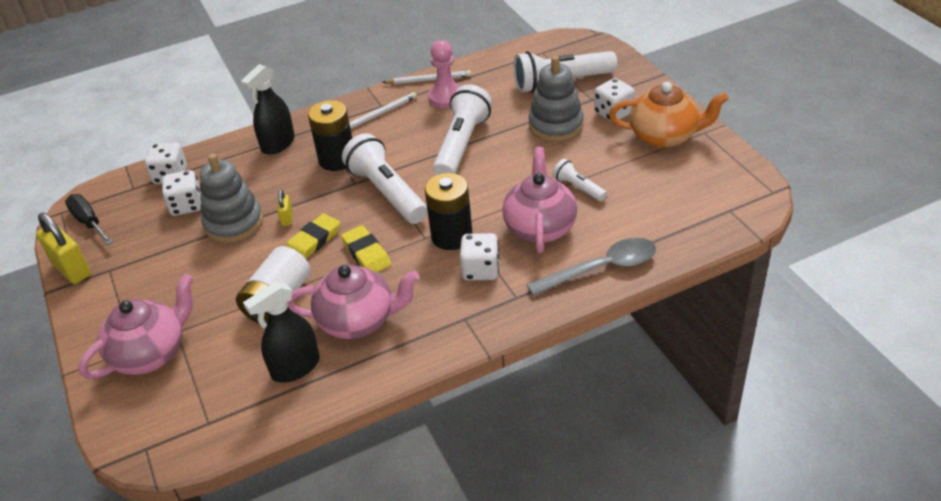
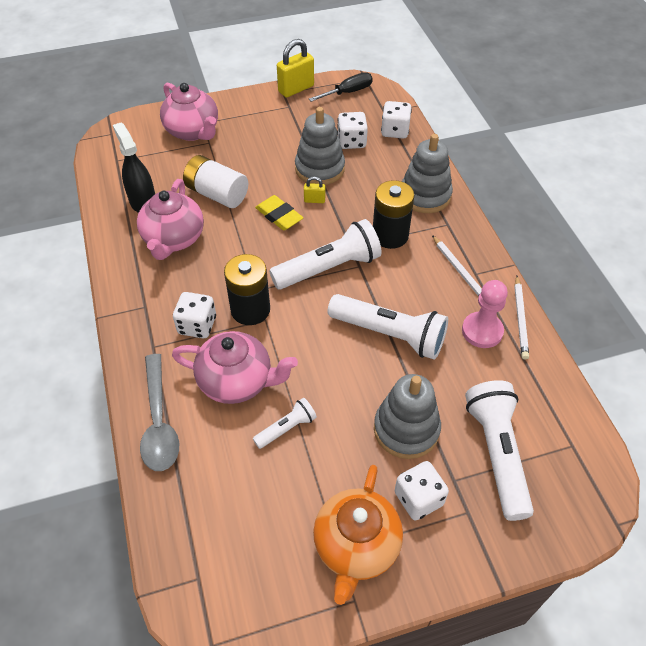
camera: 95 degrees right, 10 degrees up
black spray bottle [240,64,295,155] -> grey stacking toy [402,134,453,213]
yellow eraser [341,225,391,273] -> none

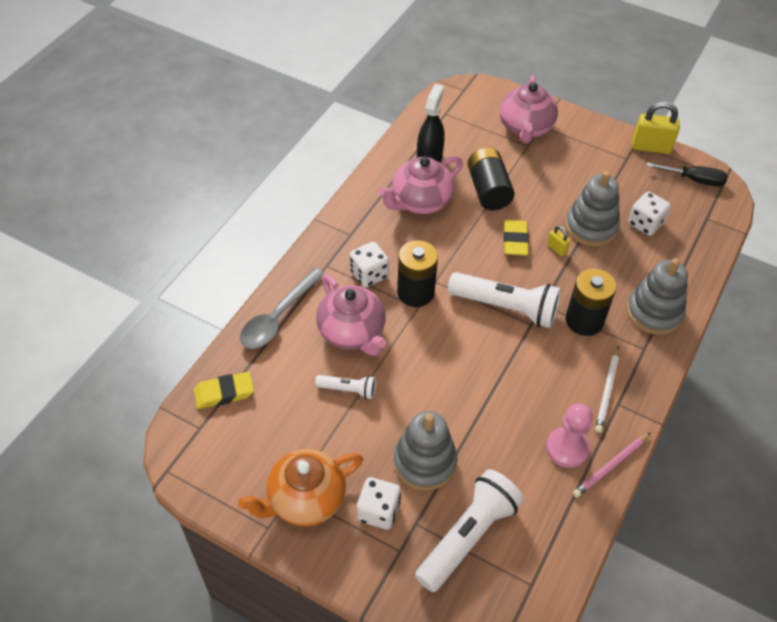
camera: 45 degrees right, 0 degrees up
white battery [183,155,248,208] -> black battery [467,148,515,210]
white flashlight [328,294,448,360] -> none
white dice [381,101,412,139] -> none
white pencil [514,276,529,359] -> pink pencil [573,432,651,498]
none -> yellow eraser [194,372,254,409]

